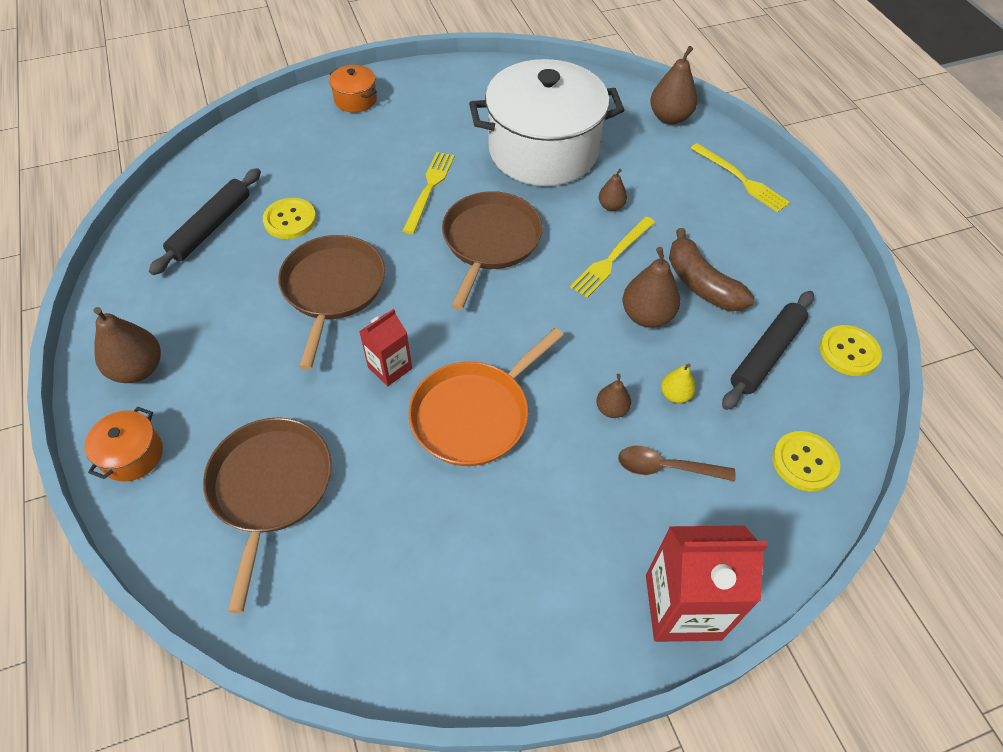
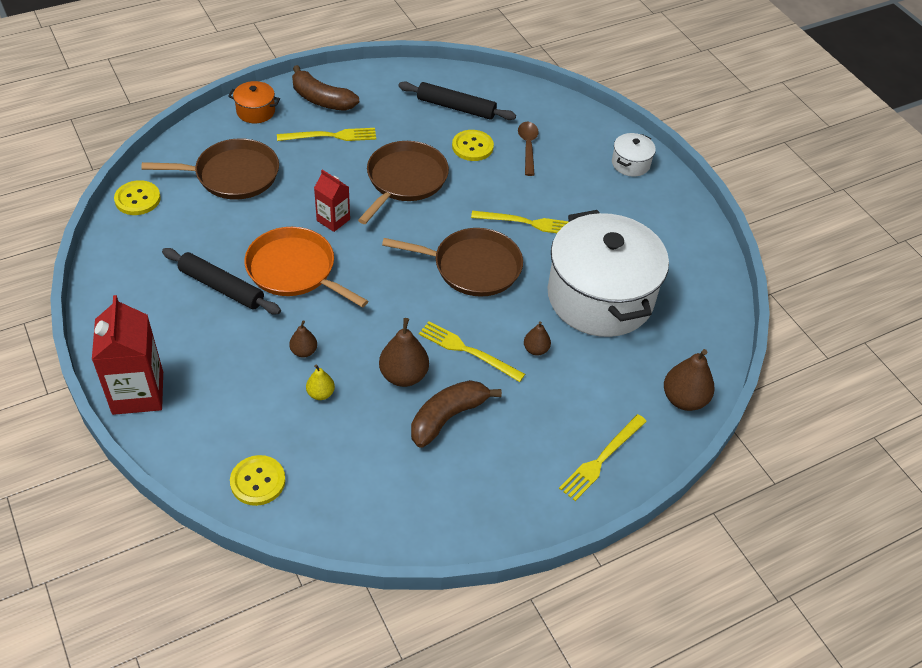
camera: 80 degrees right, 5 degrees down
brown pear [93,307,161,383] -> brown banana [292,65,359,111]
brown pan [278,235,385,370] -> brown pan turned 60 degrees counterclockwise [358,141,449,224]
orange pot [329,65,377,113] -> white pot [612,133,656,177]
brown spoon [618,446,736,481] -> brown spoon moved to [518,122,539,176]
black rolling pin [722,291,814,410] -> black rolling pin moved to [162,248,281,314]
yellow button [820,325,882,376] -> yellow button moved to [114,180,161,215]
none -> yellow fork [277,128,376,141]

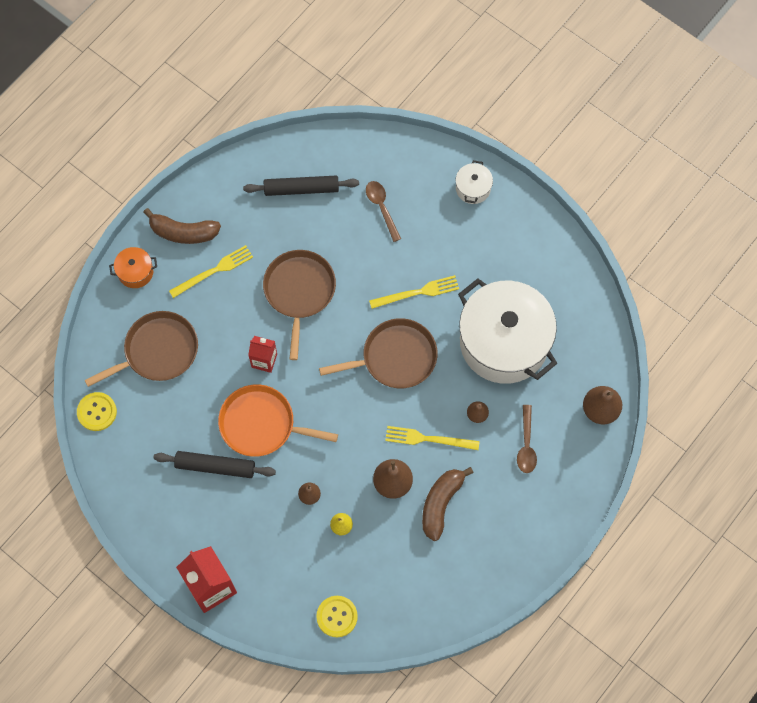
camera: 20 degrees left, 20 degrees up
yellow button [452,130,494,161] -> none
yellow fork [559,414,647,501] -> none
none -> brown spoon [517,405,537,473]

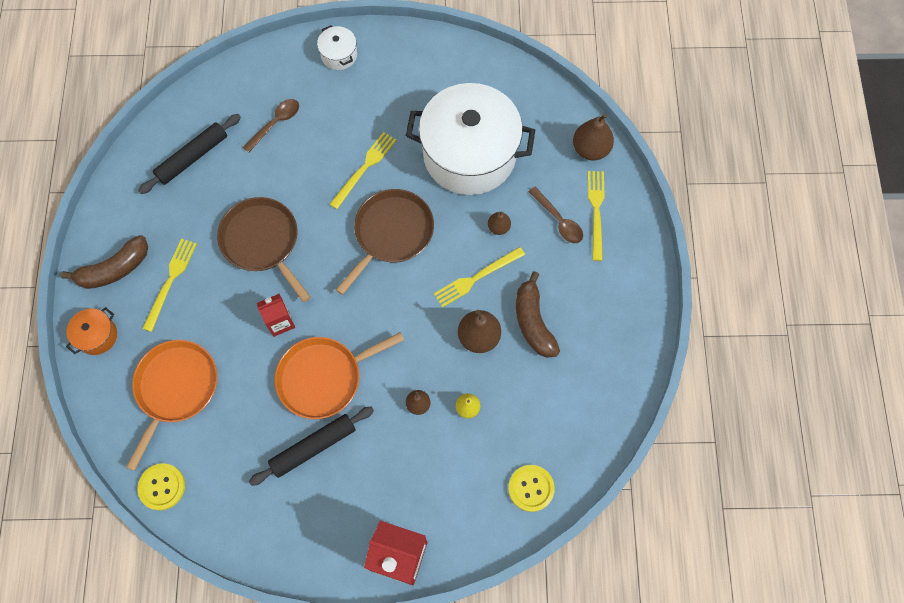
camera: 40 degrees left, 0 degrees up
brown pan [84,311,198,387] -> orange pan [126,340,217,471]
brown spoon [366,181,401,242] -> brown spoon turned 105 degrees clockwise [243,99,299,152]
none -> yellow fork [588,171,605,261]

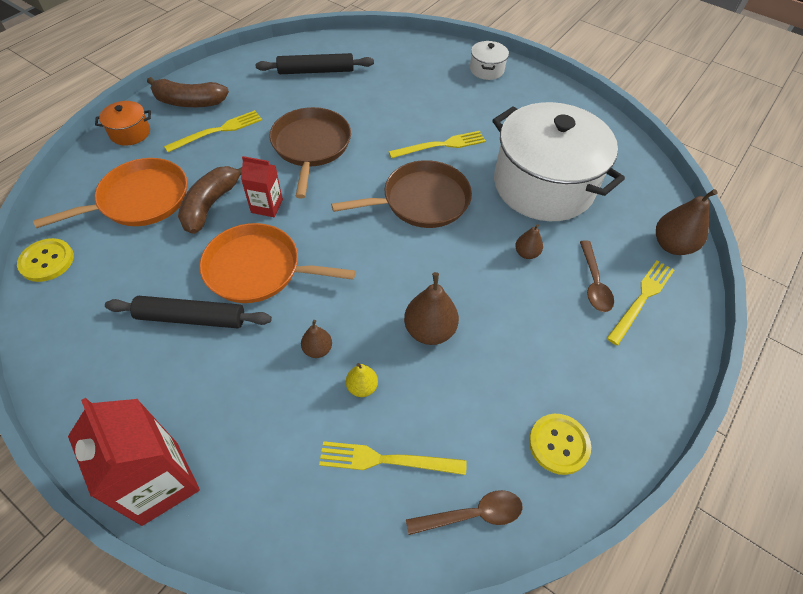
camera: 35 degrees right, 15 degrees down
brown spoon [243,99,299,152] -> brown spoon moved to [406,490,523,535]
yellow fork [434,247,525,308] -> yellow fork moved to [319,441,467,475]
yellow button [508,465,555,512] -> yellow button moved to [529,414,591,475]
brown banana [516,271,560,358] -> brown banana moved to [178,166,242,234]

